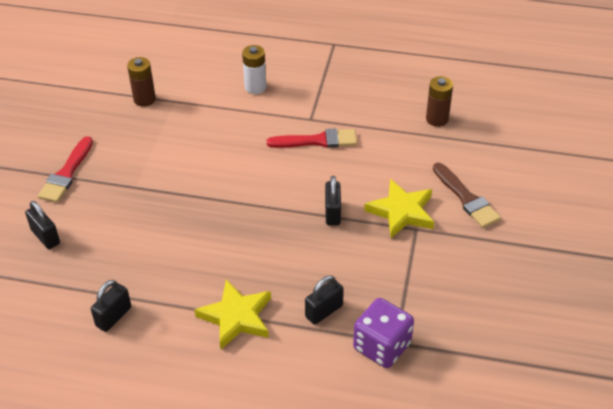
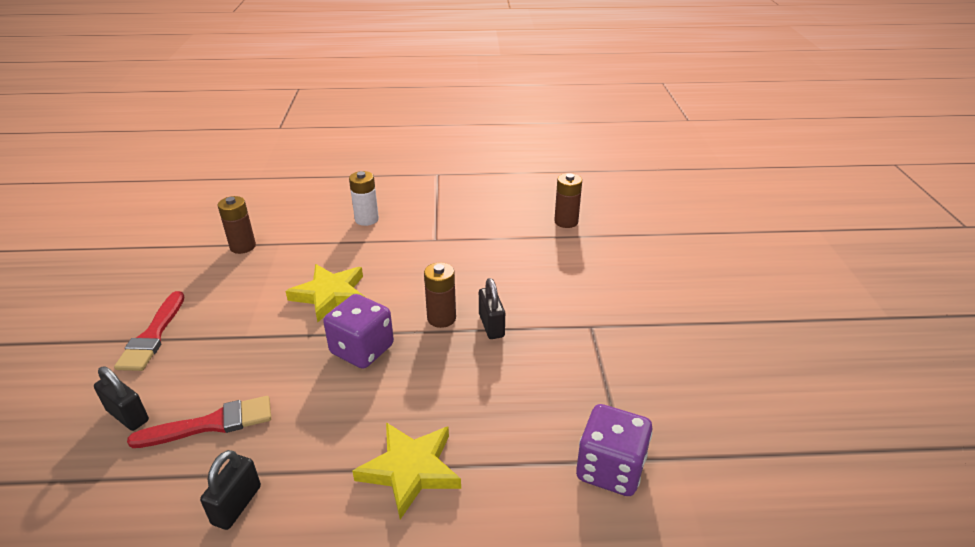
camera: 15 degrees left, 10 degrees down
red brush [267,128,357,148] -> red brush moved to [127,396,271,448]
black padlock [305,276,344,325] -> none
yellow star [364,179,434,238] -> yellow star moved to [285,264,365,322]
brown brush [433,163,501,228] -> none
none -> purple dice [323,294,394,369]
none -> brown battery [424,262,456,328]

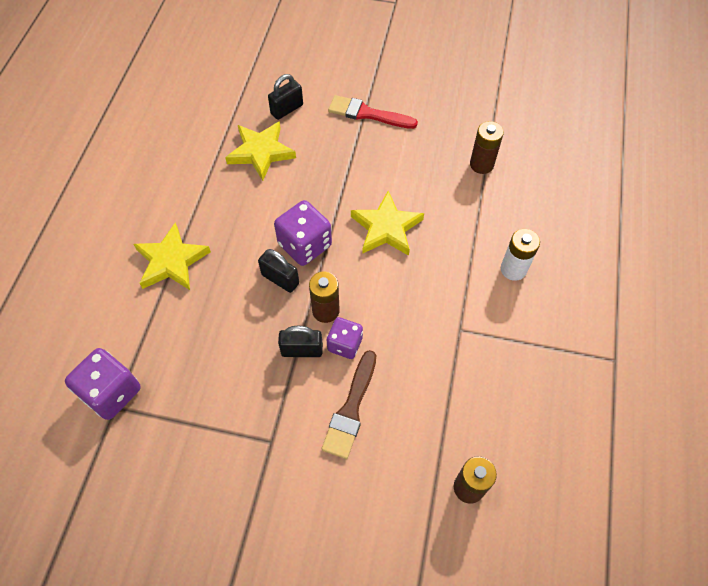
camera: 105 degrees right, 25 degrees up
red brush [127,396,271,448] -> yellow star [225,121,296,181]
black padlock [200,450,261,530] -> black padlock moved to [258,249,299,293]
none -> brown brush [322,350,376,459]
none -> purple dice [327,317,363,359]

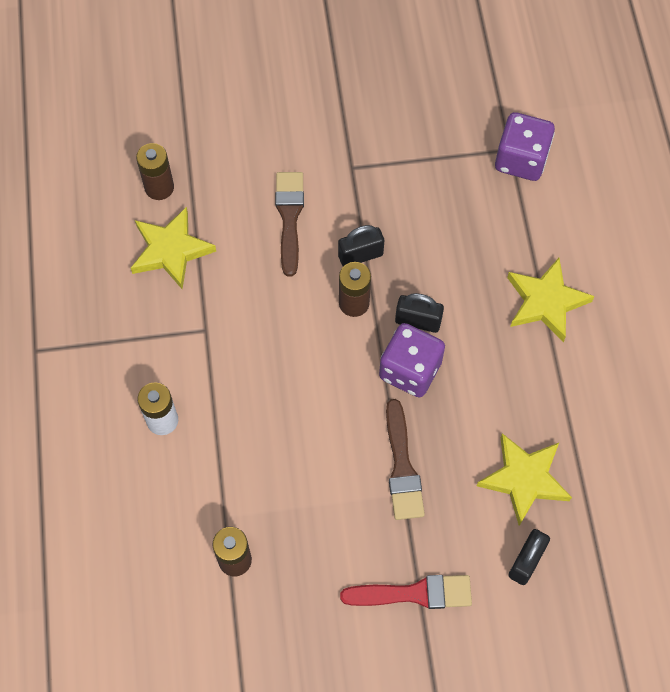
camera: 160 degrees right, 5 degrees up
purple dice [327,317,363,359] -> none
yellow star [351,191,424,256] -> yellow star moved to [131,207,216,289]
none -> brown brush [386,399,425,520]

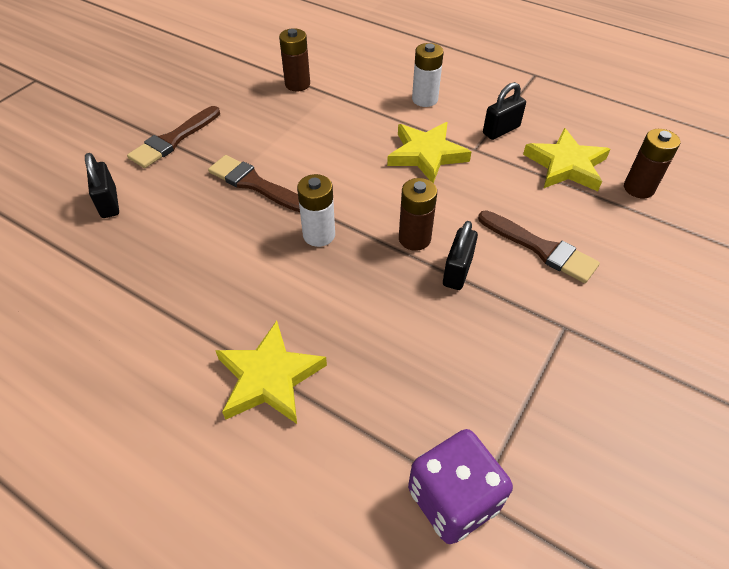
camera: 130 degrees right, 15 degrees down
red brush [340,575,472,609] -> brown brush [127,106,220,168]
purple dice [379,323,445,397] -> white battery [297,174,335,247]
black padlock [395,293,444,333] -> black padlock moved to [483,82,526,140]
yellow star [477,433,572,526] -> yellow star moved to [387,122,471,183]

